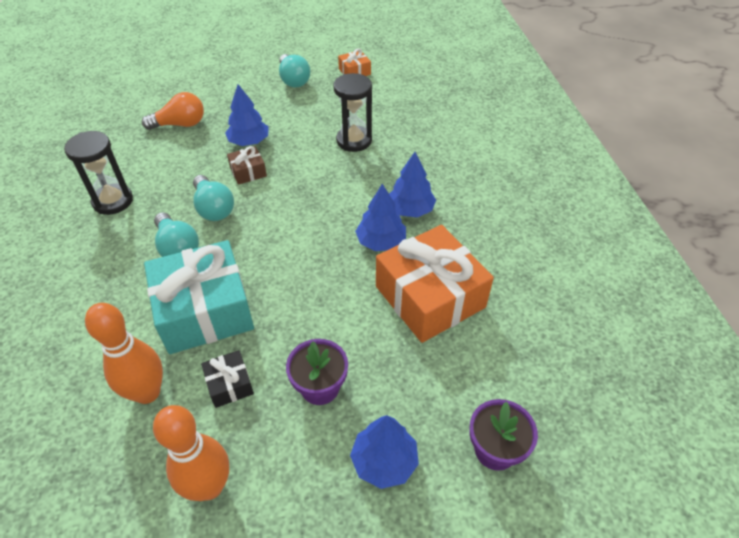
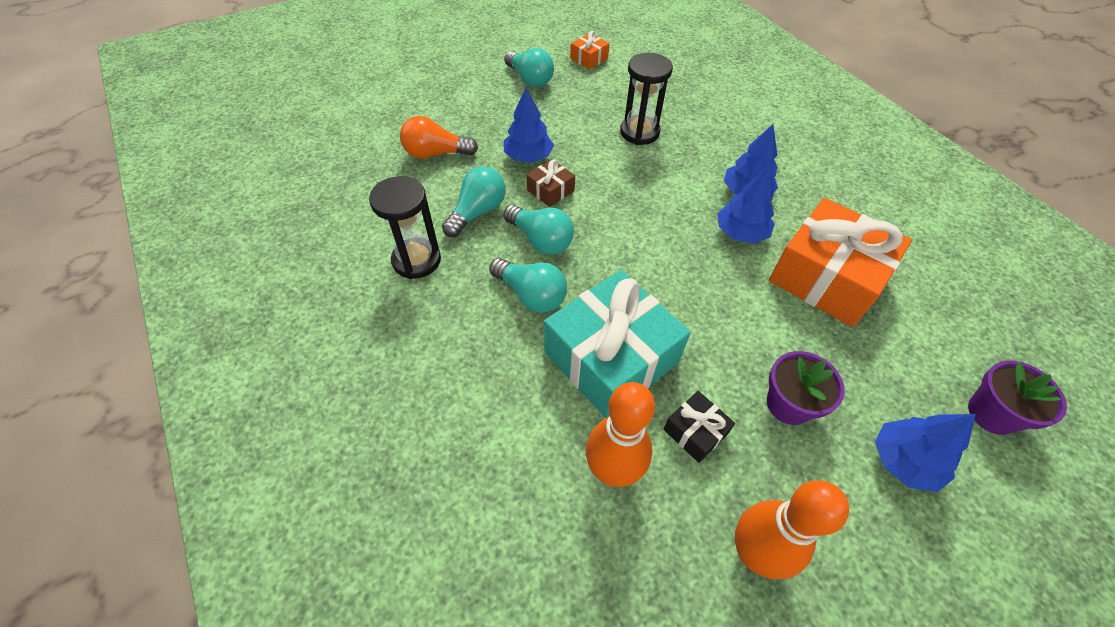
camera: 20 degrees left, 5 degrees up
orange light bulb [142,92,204,130] -> orange light bulb turned 150 degrees counterclockwise [400,116,478,159]
none -> turquoise light bulb [442,166,506,237]

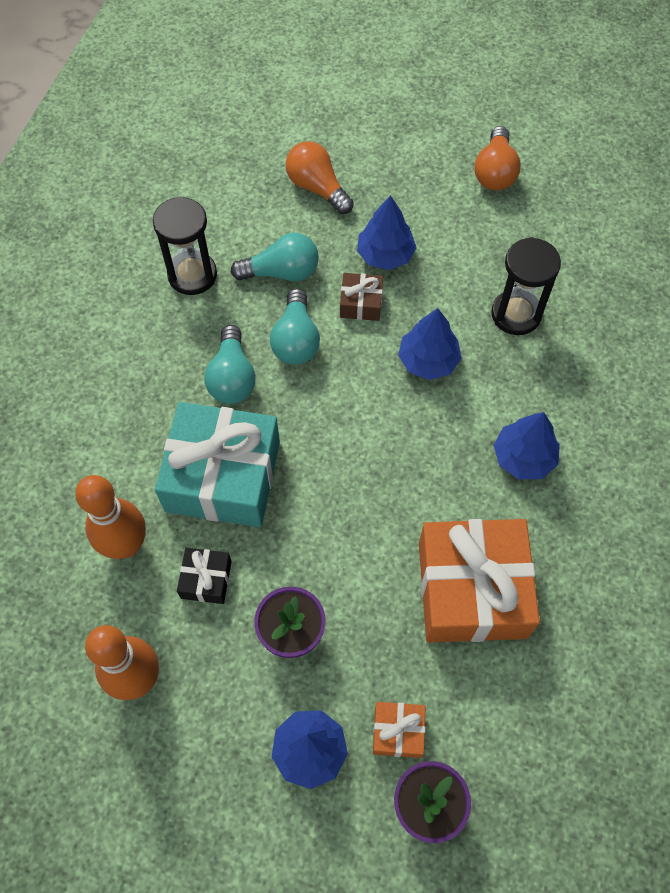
camera: 50 degrees right, 10 degrees up
turquoise light bulb [504,48,554,87] -> orange light bulb [475,126,521,190]
orange gift [570,31,609,69] -> orange gift moved to [373,702,426,758]
blue tree [717,166,775,244] -> blue tree moved to [398,308,462,380]

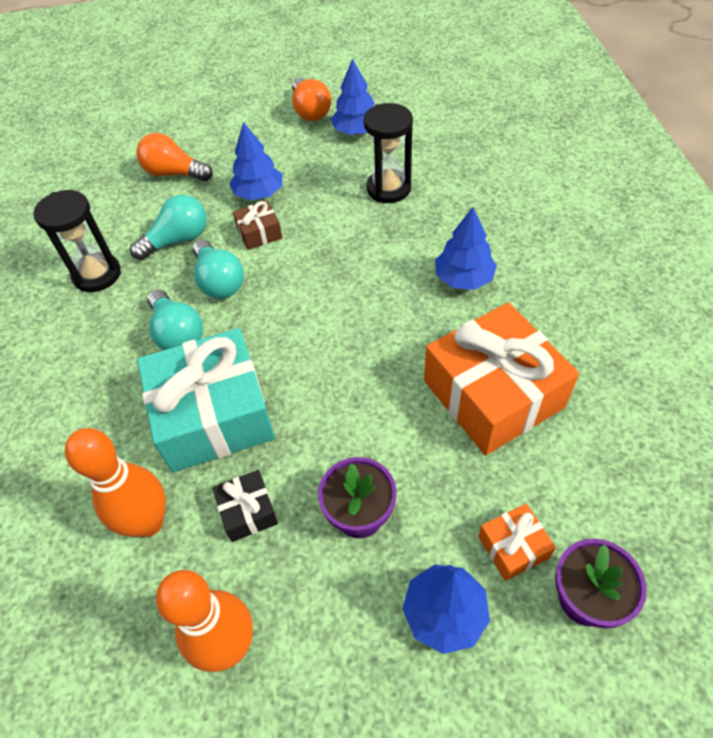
camera: 25 degrees left, 10 degrees down
blue tree [398,308,462,380] -> blue tree moved to [331,58,375,135]

